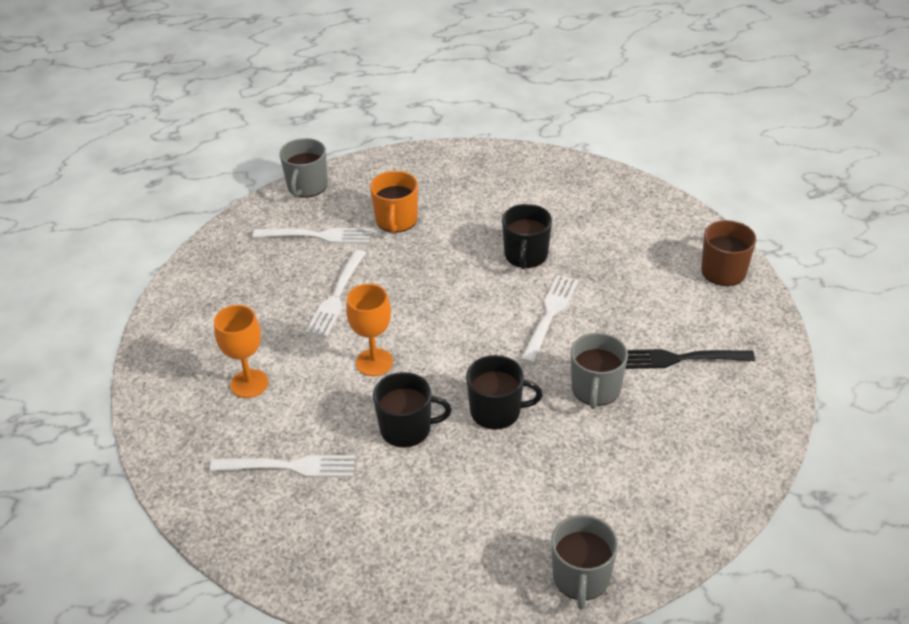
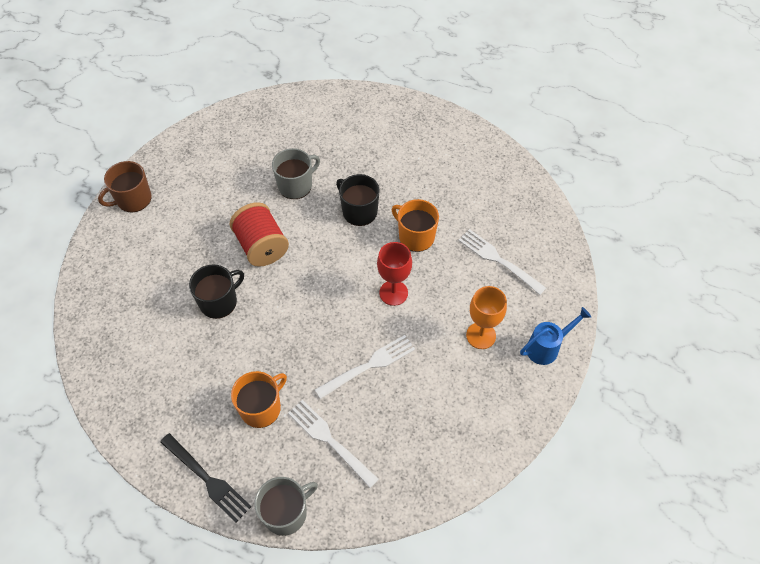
camera: 140 degrees left, 15 degrees up
orange goblet [346,284,393,376] -> red goblet [377,242,412,306]
black mug [373,372,451,448] -> orange mug [392,199,439,252]
white fork [521,275,578,364] -> red spool [230,202,289,267]
grey mug [551,515,618,609] -> none
black fork [625,349,755,369] -> black fork moved to [160,433,251,523]
none -> blue watering can [520,307,591,365]

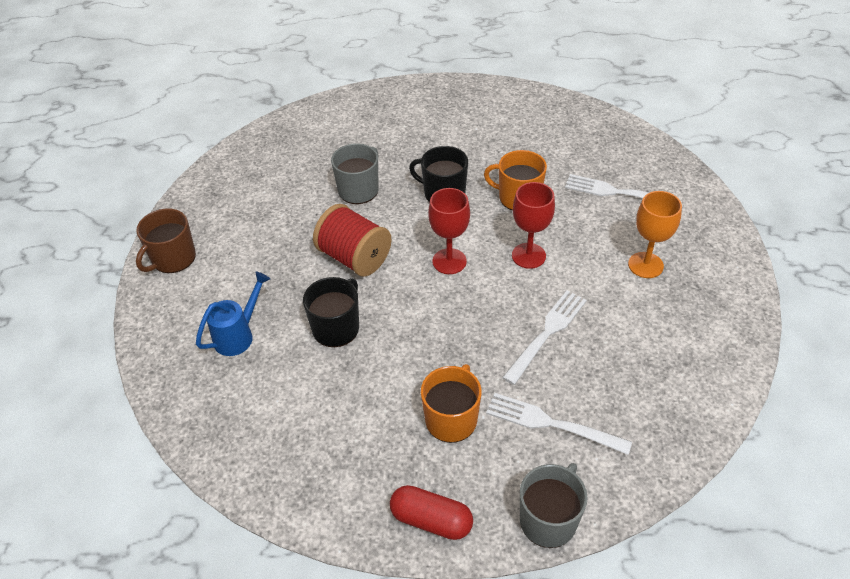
camera: 20 degrees left, 10 degrees down
black fork [160,433,251,523] -> red capsule [390,485,473,540]
blue watering can [520,307,591,365] -> blue watering can moved to [196,272,270,356]
none -> red goblet [428,188,470,274]

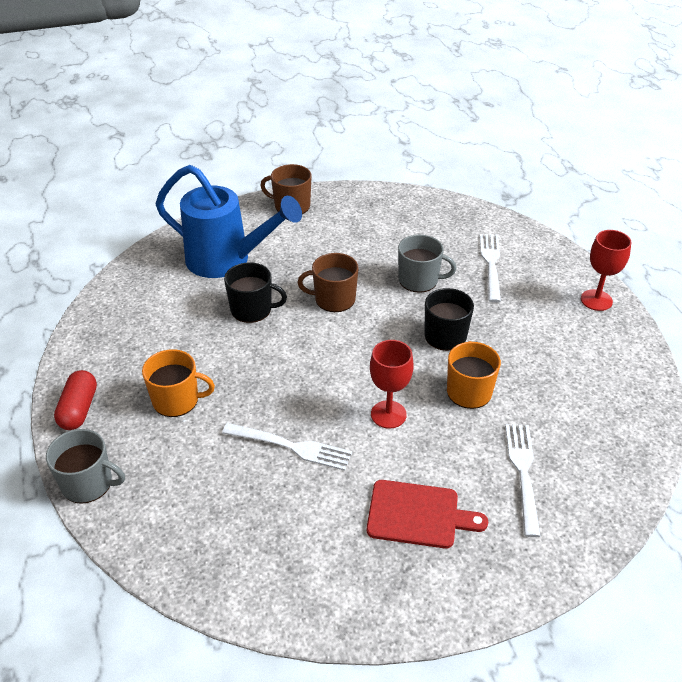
camera: 70 degrees right, 5 degrees down
blue watering can [196,272,270,356] -> blue watering can [156,165,302,278], size x2.00
red spool [313,204,392,277] -> brown mug [298,253,359,312]
red goblet [428,188,470,274] -> red goblet moved to [581,230,631,311]
white fork [486,393,632,455] -> white fork moved to [480,234,501,302]
orange goblet [628,191,682,278] -> red cutting board [367,480,488,548]

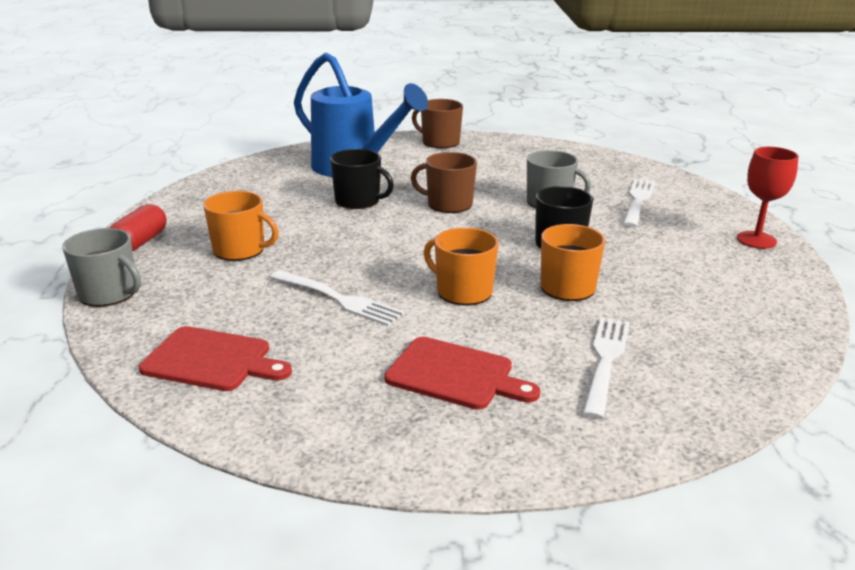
camera: 15 degrees right, 15 degrees down
red goblet [370,340,413,429] -> orange mug [424,227,499,305]
none -> red cutting board [139,326,292,391]

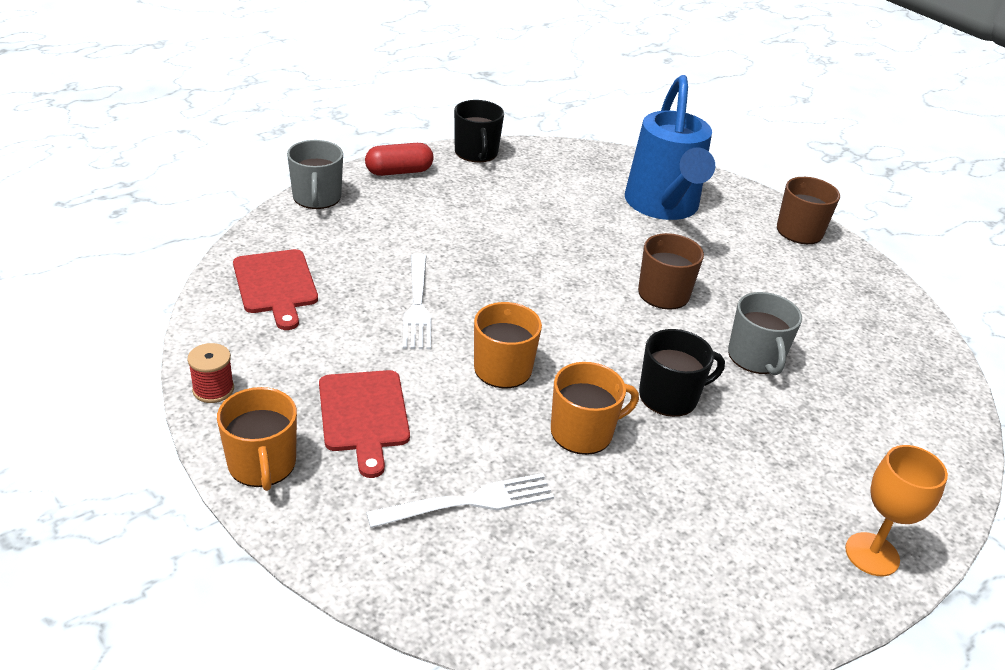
camera: 50 degrees right, 10 degrees up
orange mug [203,191,279,261] -> orange mug moved to [217,387,297,491]
black mug [330,149,394,209] -> black mug moved to [454,100,504,162]
white fork [623,179,655,227] -> none
red goblet [737,147,798,249] -> orange goblet [845,445,948,576]
none -> red spool [187,343,234,403]

